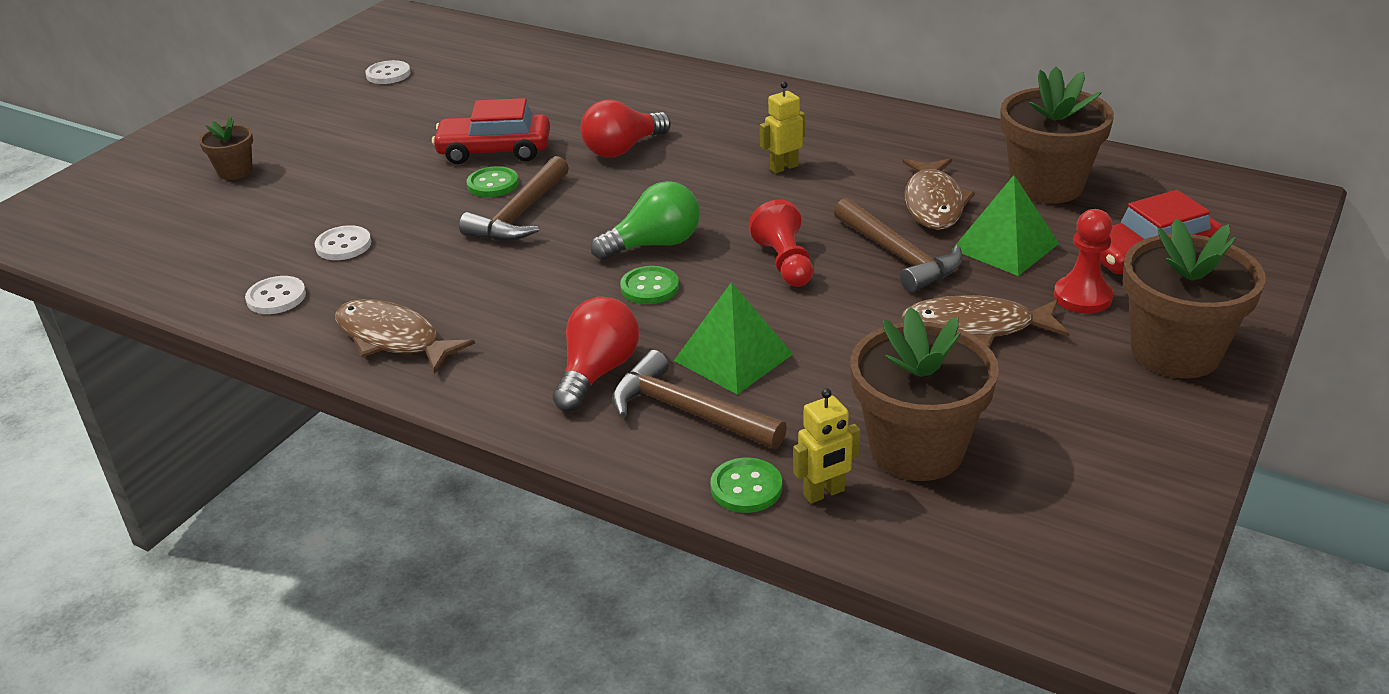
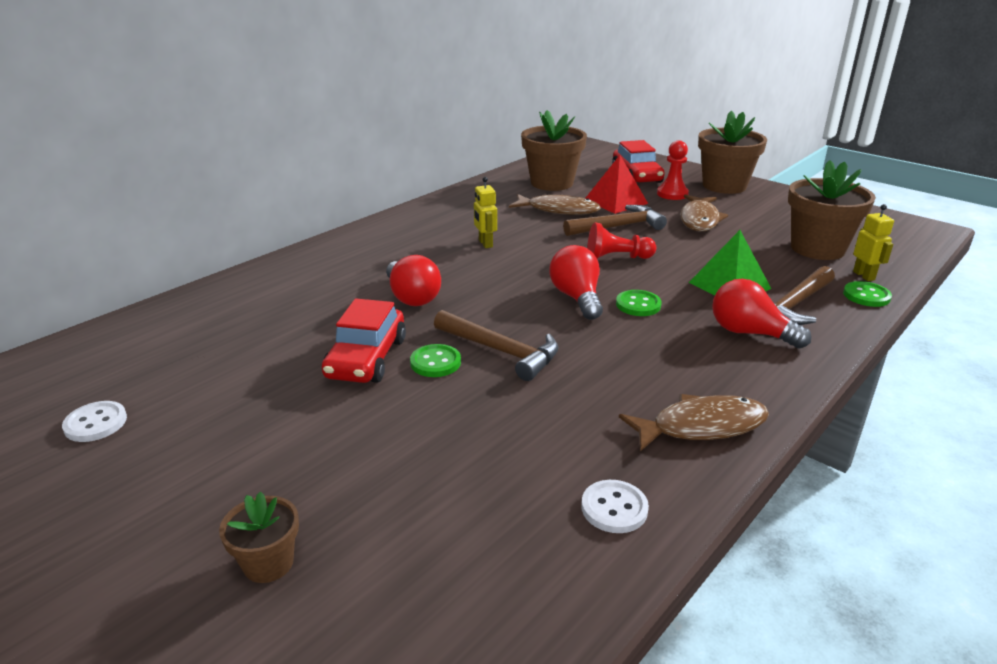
camera: 80 degrees left, 5 degrees down
white button [315,225,371,260] -> none
brown fish [335,299,475,374] -> brown fish turned 150 degrees counterclockwise [619,394,769,452]
green light bulb [591,181,700,260] -> red light bulb [549,245,603,320]
green pyramid [952,175,1059,276] -> red pyramid [586,155,648,214]

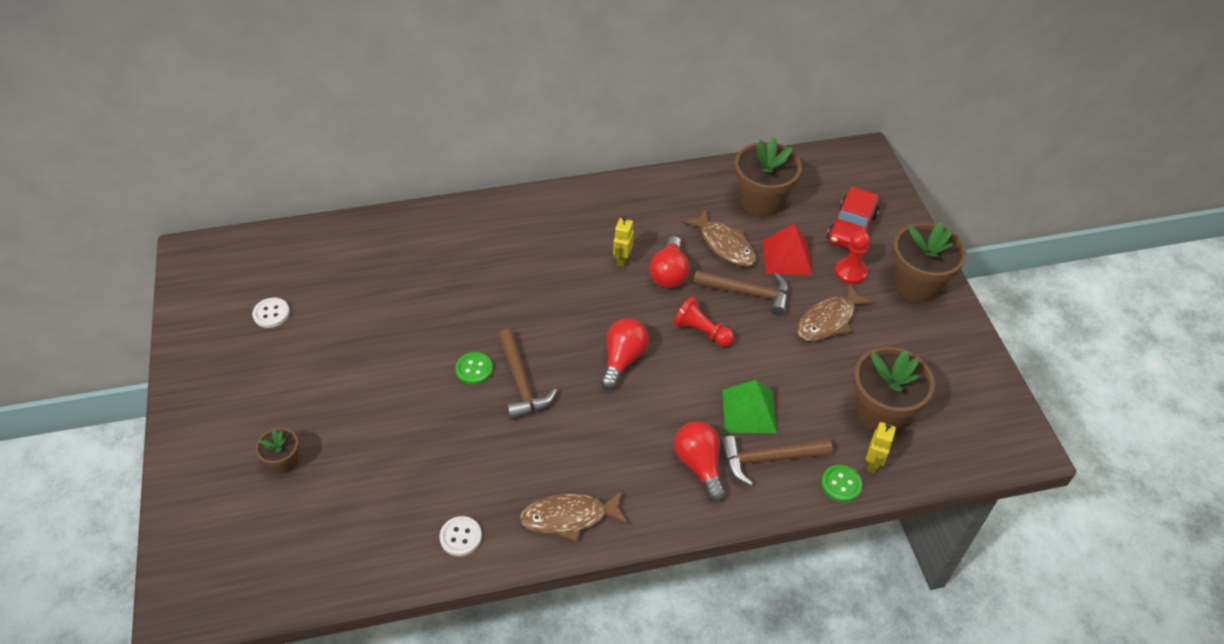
camera: 35 degrees right, 20 degrees up
red car [322,298,406,383] -> none
red light bulb [386,255,441,306] -> red light bulb moved to [650,236,690,288]
green button [616,290,662,316] -> none
brown fish [619,394,769,452] -> brown fish turned 150 degrees clockwise [520,490,628,542]

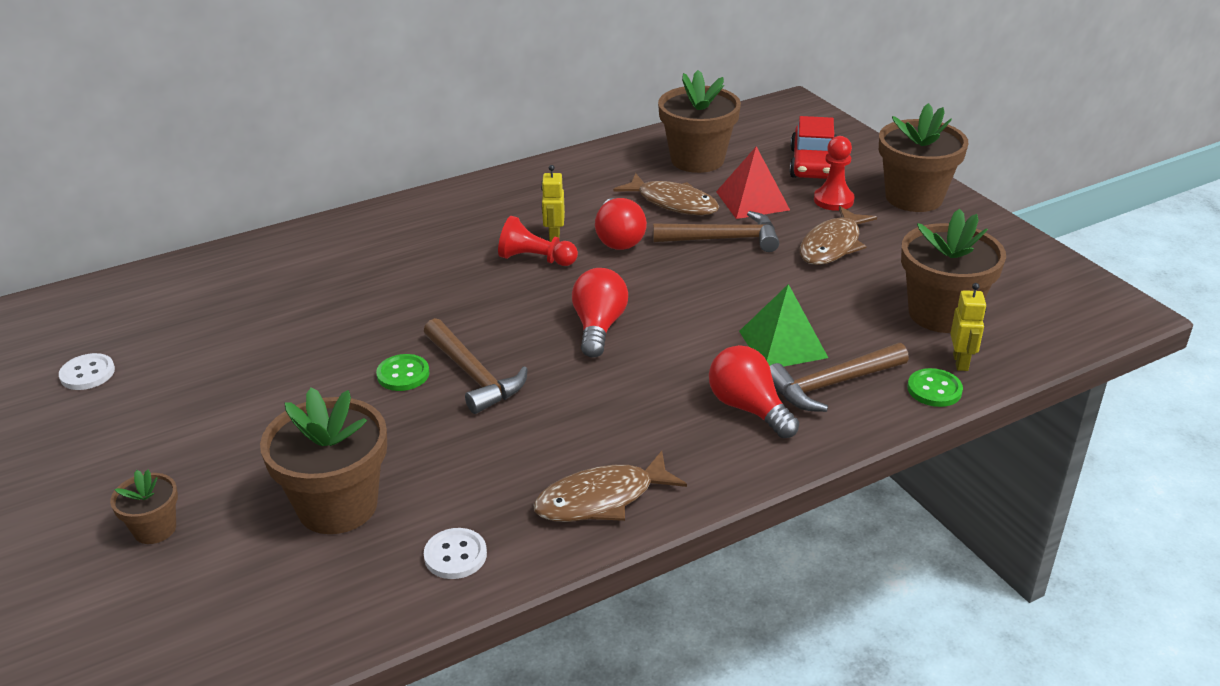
camera: 15 degrees left, 15 degrees down
red pawn [673,296,734,347] -> red pawn moved to [498,216,578,266]
none -> brown flower pot [260,388,387,534]

